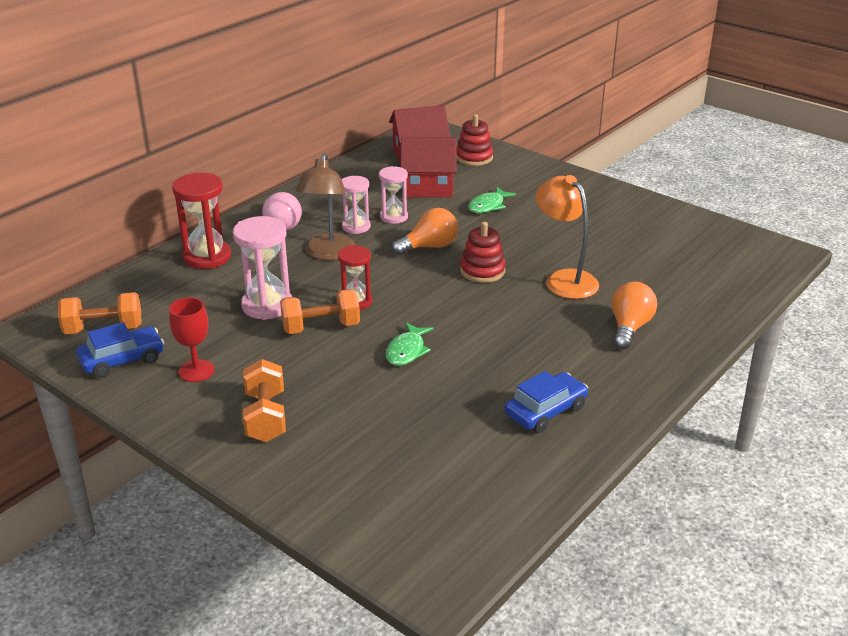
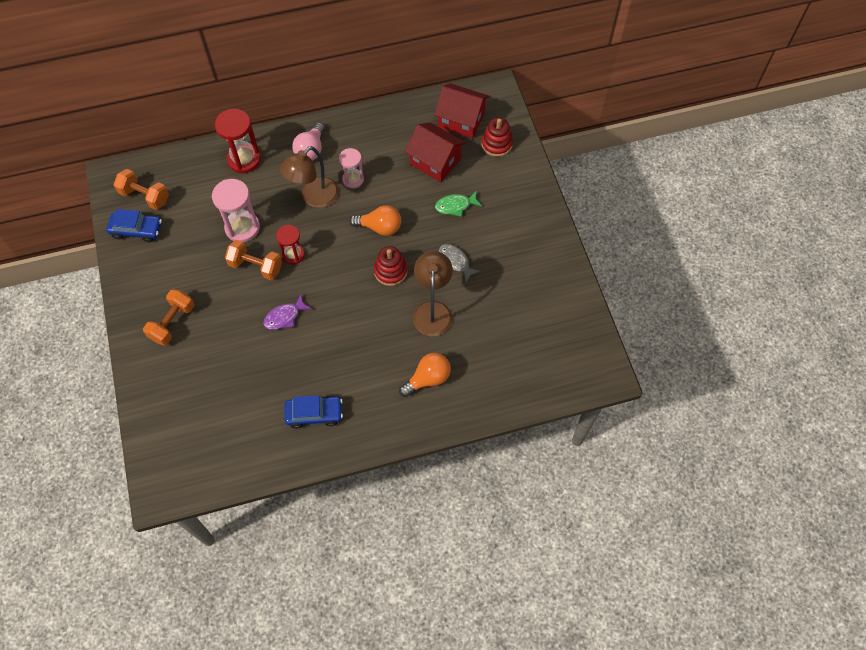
camera: 35 degrees right, 30 degrees up
red goblet [169,297,215,382] -> none
pink hourglass [379,166,408,224] -> none
green fish [386,322,433,366] -> purple fish [263,295,312,330]
orange lamp [536,175,599,299] -> brown lamp [413,251,453,336]
none -> grey fish [439,244,481,282]

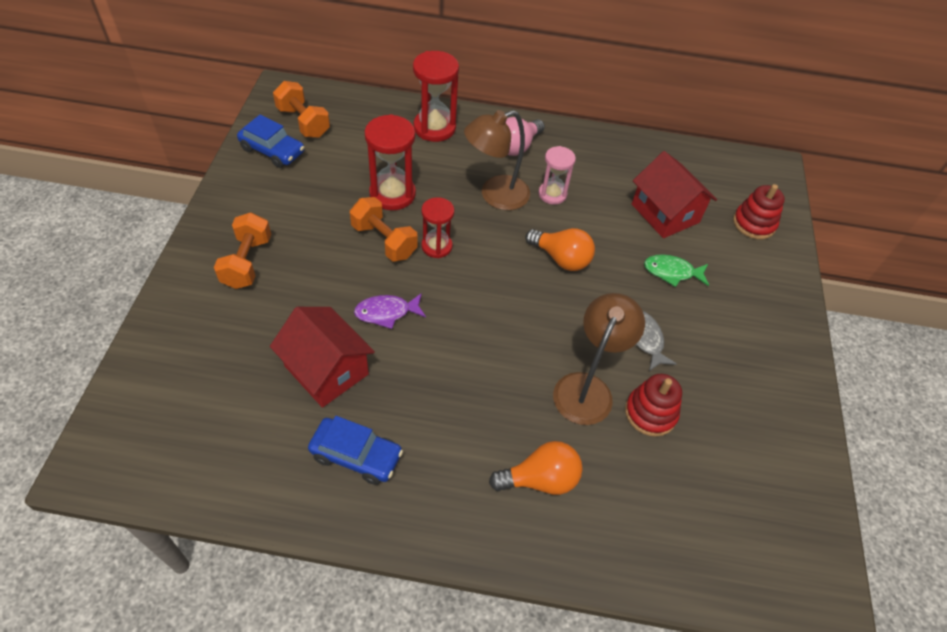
camera: 20 degrees right, 10 degrees down
orange dumbbell [143,289,194,345] -> orange dumbbell turned 45 degrees counterclockwise [214,212,271,289]
pink hourglass [212,179,260,242] -> red hourglass [365,114,416,210]
red stacking toy [374,246,408,286] -> red stacking toy moved to [625,374,682,437]
red house [434,83,489,139] -> red house moved to [270,307,375,408]

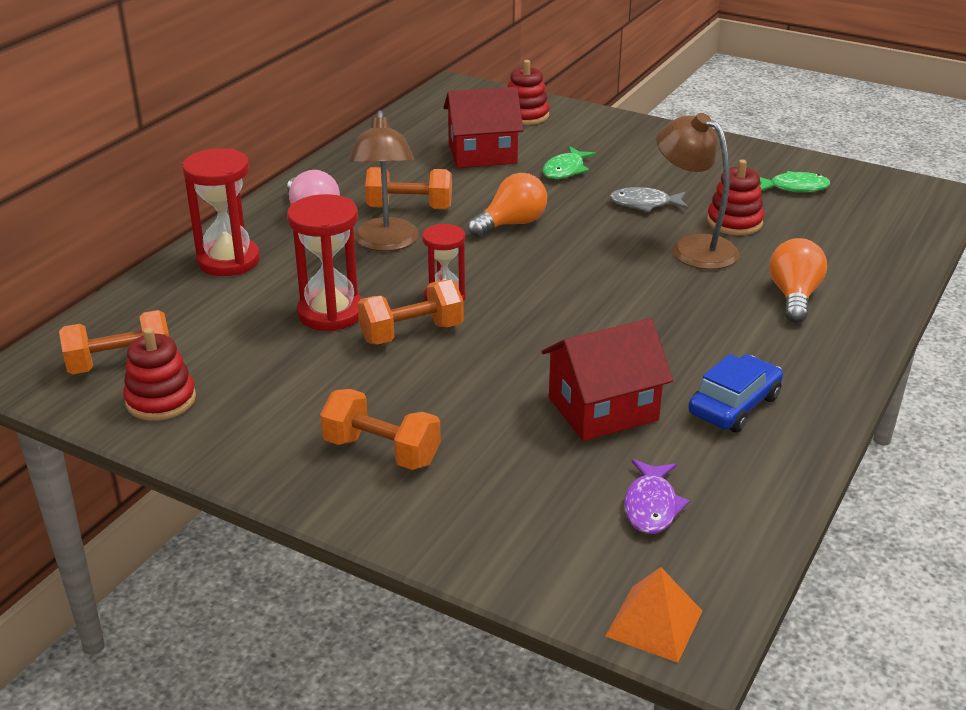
camera: 65 degrees left, 20 degrees down
blue car [237,115,304,168] -> red stacking toy [123,328,196,421]
purple fish [354,293,426,329] -> purple fish moved to [624,459,690,534]
pink hourglass [539,146,576,205] -> orange dumbbell [365,167,452,209]
none -> orange pyramid [605,567,702,663]
none -> green fish [759,171,830,192]

